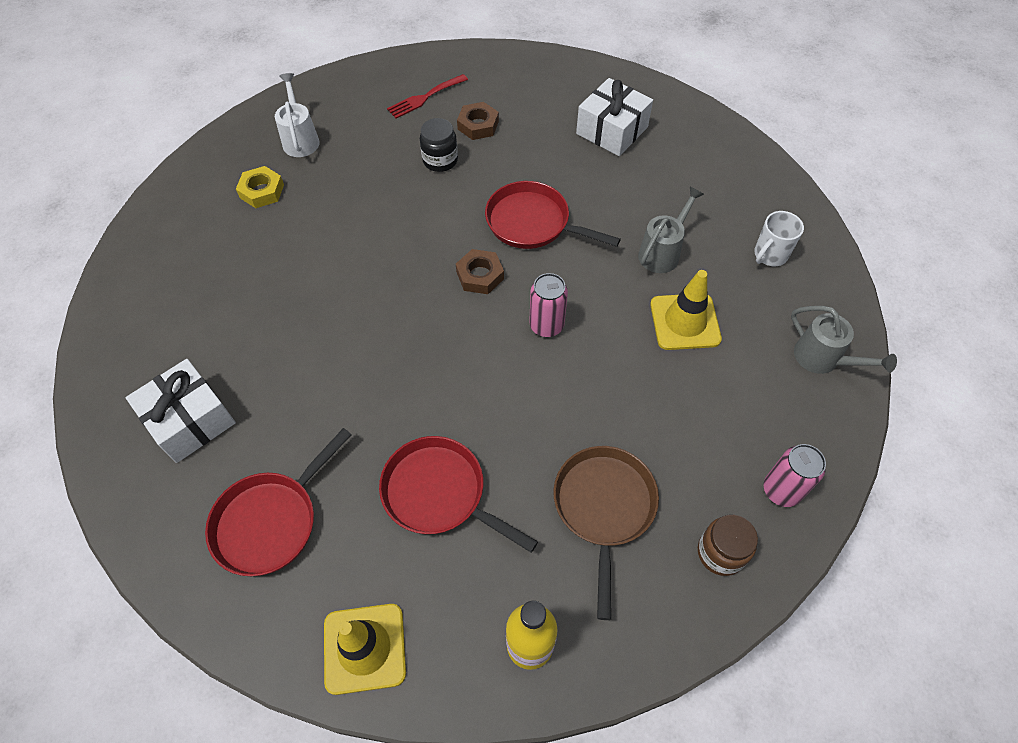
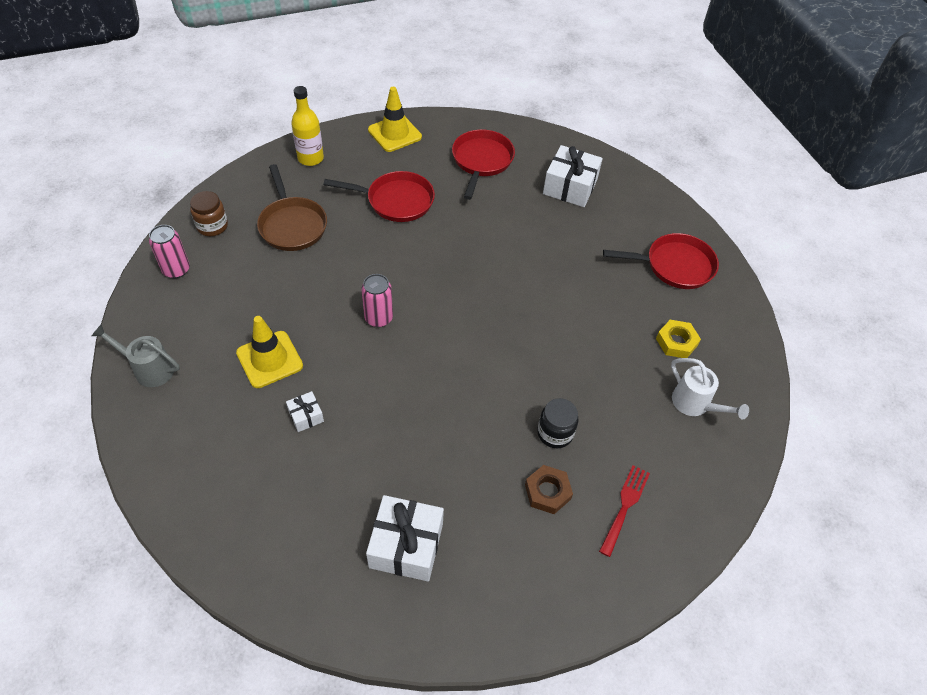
camera: 150 degrees right, 5 degrees down
brown nut [456,249,504,294] -> none
red pan [485,181,621,249] -> red pan moved to [603,233,719,289]
grey watering can [638,187,704,273] -> white gift [286,391,324,432]
white mug [754,211,804,266] -> none

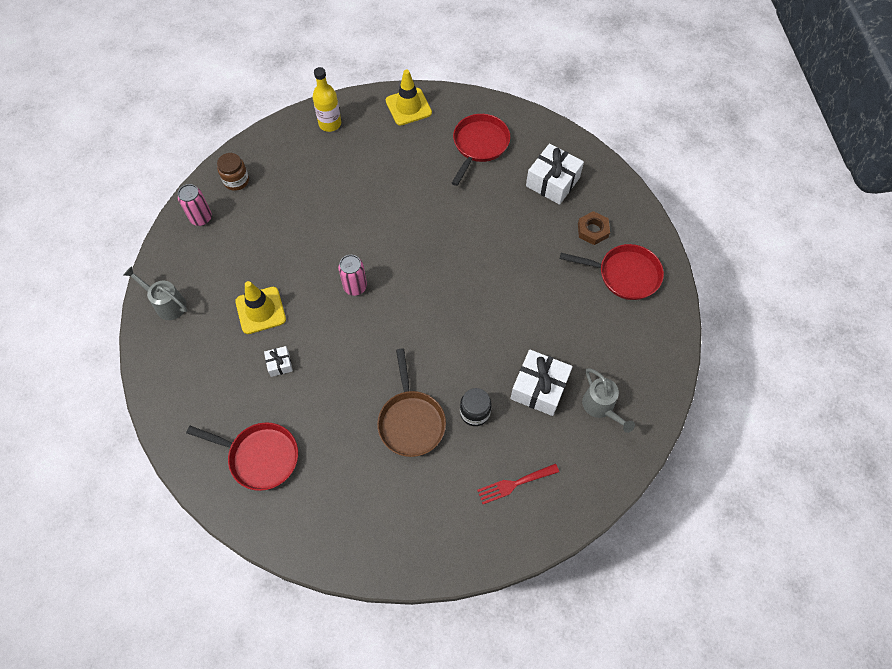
camera: 15 degrees right, 10 degrees up
brown pan [257,164,327,251] -> brown pan moved to [377,349,446,457]
red pan [323,171,435,222] -> red pan moved to [186,422,298,491]
white gift [366,495,444,581] -> white gift moved to [510,349,573,416]
brown nut [525,465,573,514] -> brown nut moved to [578,211,610,245]
red fork [599,465,650,557] -> red fork turned 150 degrees counterclockwise [477,463,559,504]
yellow nut [656,320,701,358] -> none
white watering can [671,358,749,419] -> grey watering can [582,368,635,433]

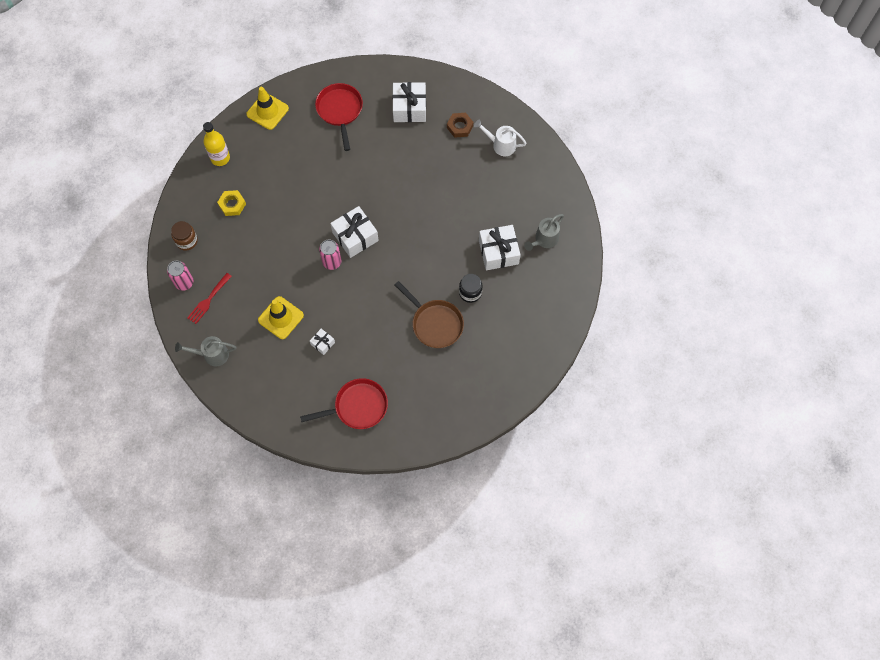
camera: 35 degrees left, 5 degrees up
red fork [477,463,559,504] -> red fork moved to [187,273,232,324]
red pan [560,244,664,300] -> white watering can [474,119,527,156]
grey watering can [582,368,635,433] -> grey watering can turned 105 degrees clockwise [524,214,564,251]
none -> yellow nut [217,190,246,216]
none -> white gift [330,206,379,258]

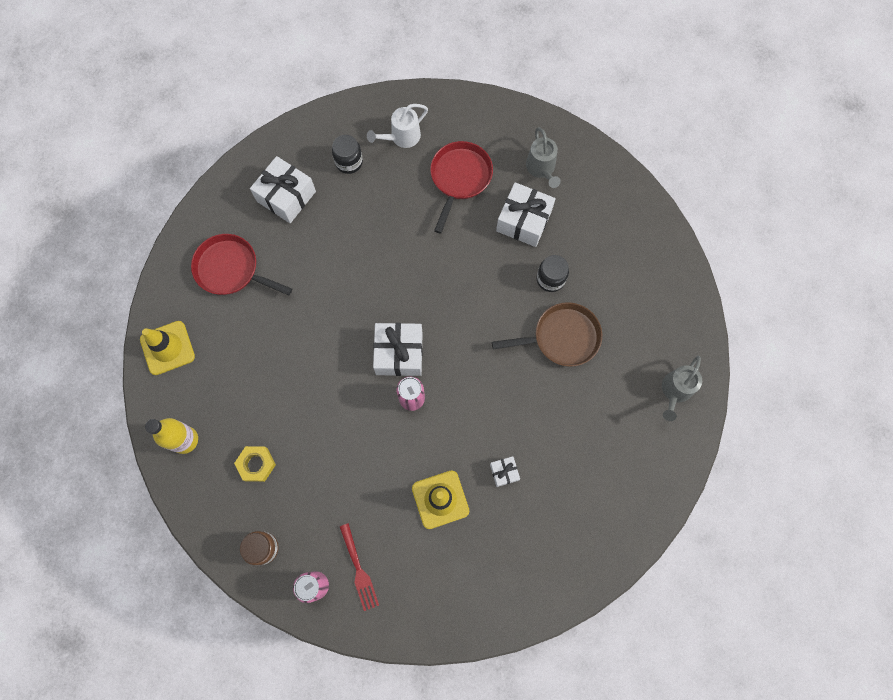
camera: 55 degrees left, 5 degrees up
grey watering can [175,336,236,366] -> grey watering can moved to [662,356,702,421]
red pan [300,378,388,429] -> red pan moved to [430,141,493,234]
brown nut [447,113,473,138] -> black jar [332,135,363,174]

